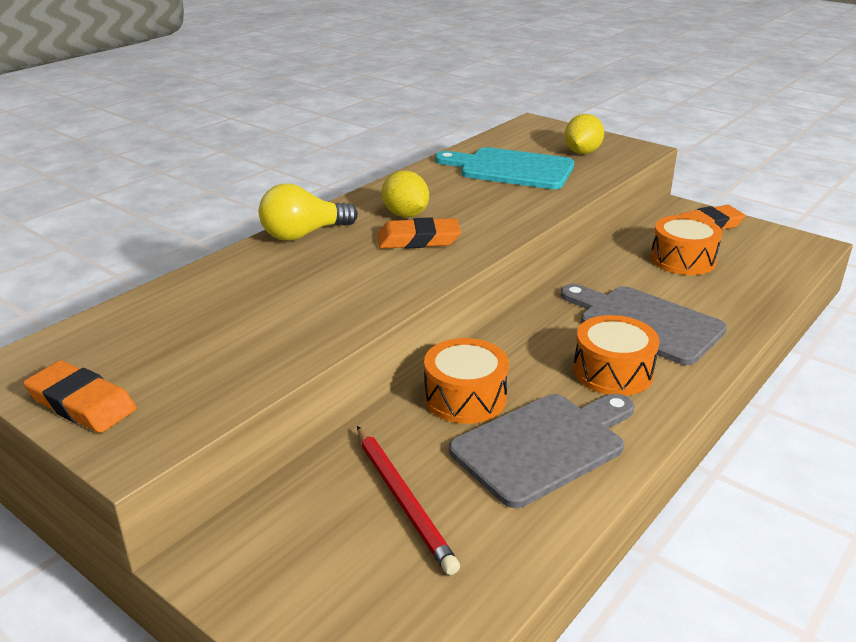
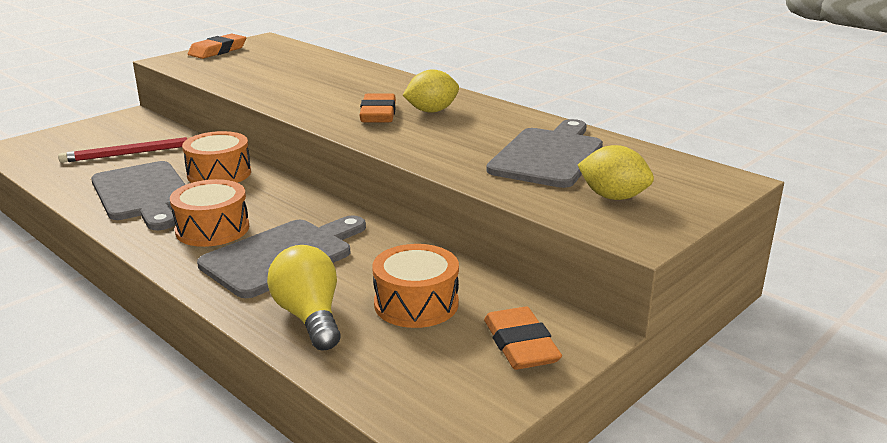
camera: 95 degrees right, 5 degrees down
yellow light bulb [259,184,358,241] -> yellow light bulb moved to [267,245,341,351]
turquoise cutting board [435,147,574,189] -> grey cutting board [486,119,603,188]

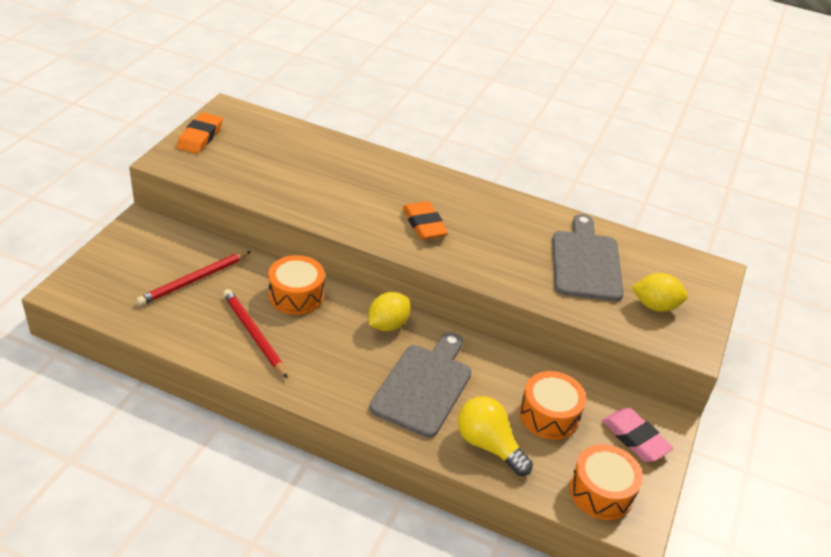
camera: 25 degrees left, 15 degrees up
grey cutting board [91,161,185,230] -> red pencil [223,289,288,379]
orange drum [170,179,249,247] -> orange drum moved to [570,444,643,520]
yellow lemon [403,69,459,113] -> yellow lemon moved to [368,292,410,331]
orange eraser [484,307,562,370] -> pink eraser [602,408,674,462]

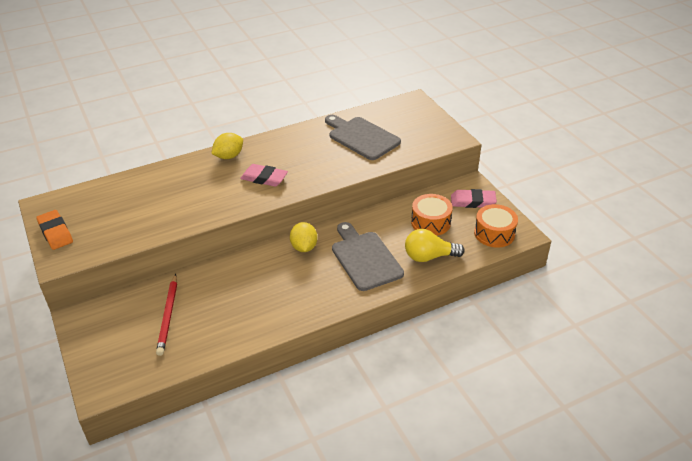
camera: 45 degrees left, 0 degrees up
red pencil [223,289,288,379] -> none
orange drum [268,255,325,315] -> none
orange eraser [403,201,448,240] -> pink eraser [240,164,288,187]
yellow lemon [631,273,688,312] -> yellow lemon moved to [211,133,243,159]

